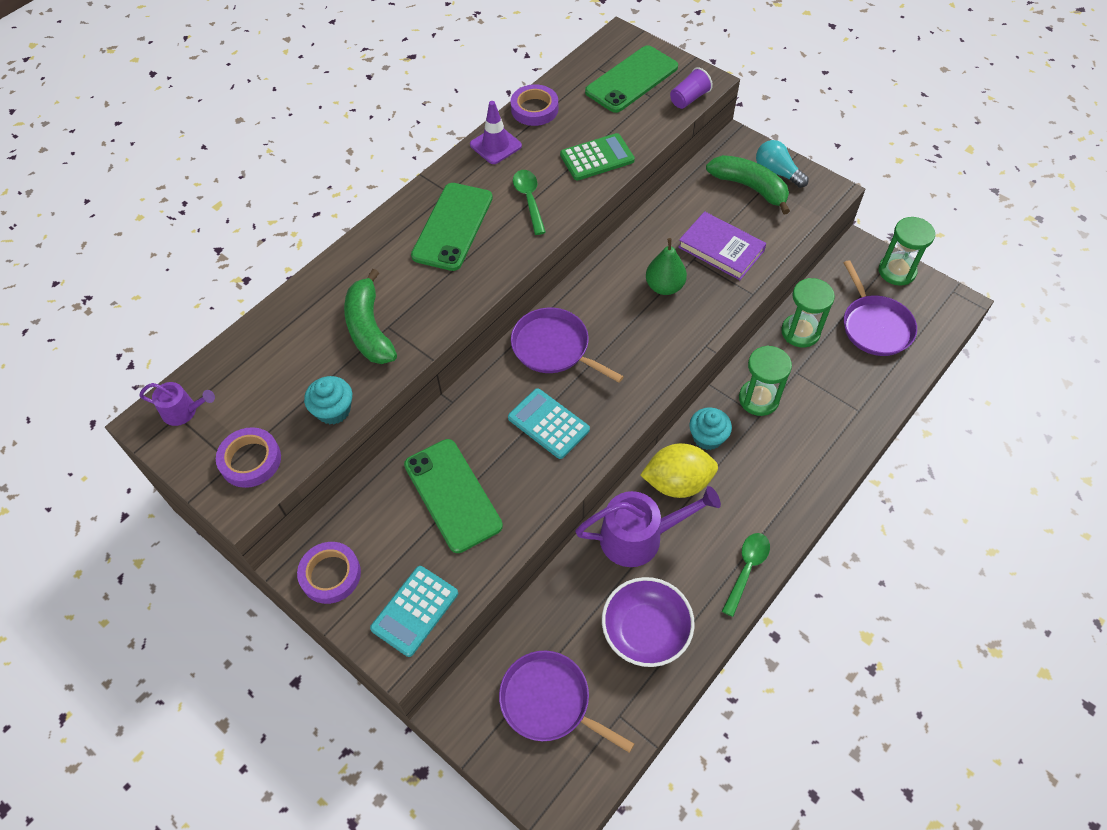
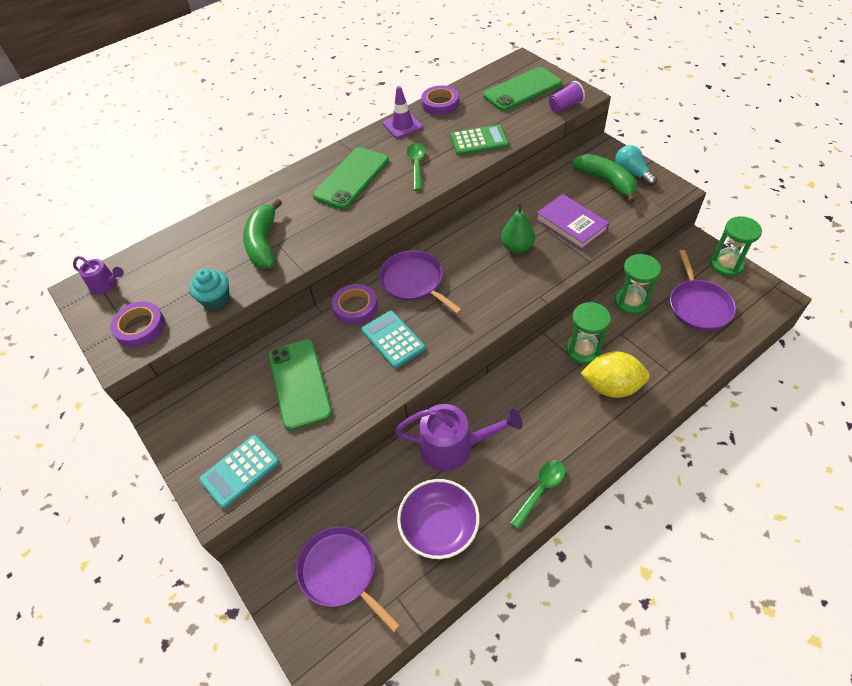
camera: 15 degrees right, 5 degrees down
purple tape [297,542,361,604] -> purple tape moved to [332,284,378,325]
yellow lemon [640,443,718,498] -> yellow lemon moved to [581,351,650,398]
turquoise cupcake [689,408,732,450] -> none

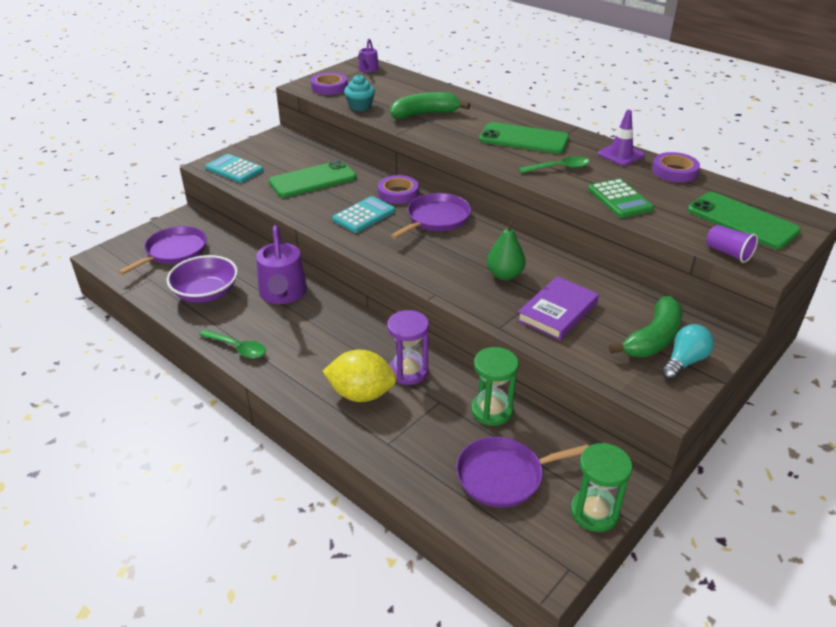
camera: 75 degrees right, 15 degrees down
green hourglass [566,302,611,364] -> purple hourglass [387,310,429,385]
yellow lemon [581,351,650,398] -> yellow lemon turned 75 degrees counterclockwise [322,350,397,402]

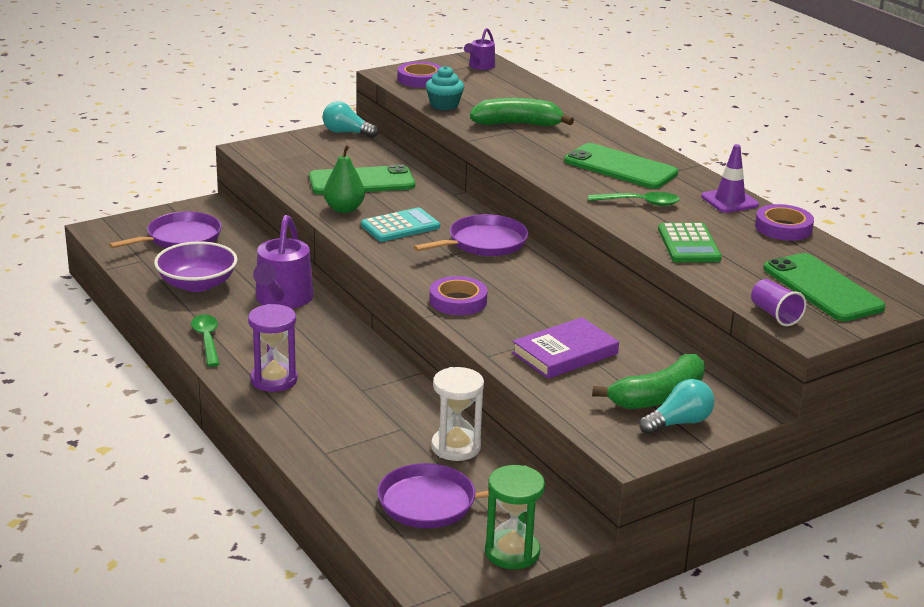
camera: 15 degrees right, 10 degrees down
green spoon [199,329,266,358] -> green spoon turned 150 degrees counterclockwise [191,315,220,367]
turquoise calculator [205,154,263,183] -> none
yellow lemon [322,350,397,402] -> none
purple tape [378,175,419,204] -> purple tape moved to [429,276,488,315]
purple hourglass [387,310,429,385] -> purple hourglass moved to [248,304,298,392]
green hourglass [471,347,519,426] -> white hourglass [431,367,484,461]
green pear [487,220,526,280] -> green pear moved to [324,145,365,213]
none -> turquoise light bulb [323,101,379,138]

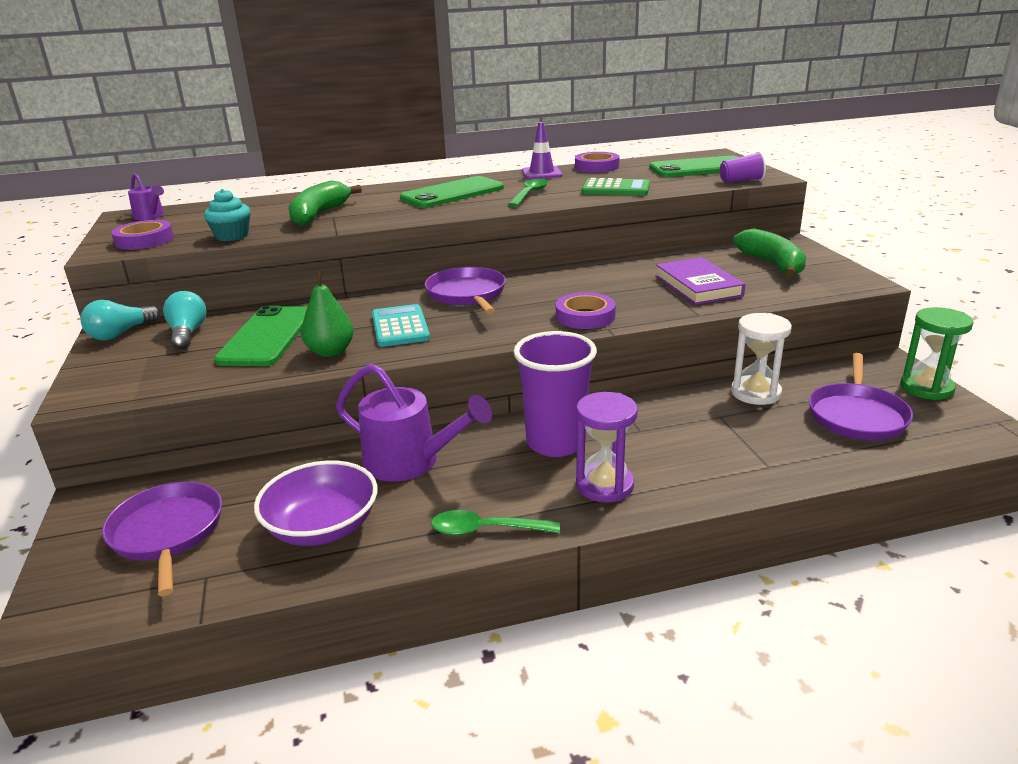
camera: 70 degrees left, 0 degrees up
turquoise light bulb [639,379,714,435] -> turquoise light bulb moved to [163,291,206,350]
none -> purple cup [514,331,597,457]

